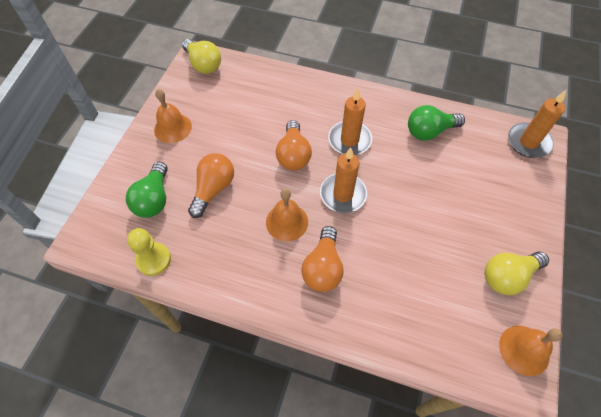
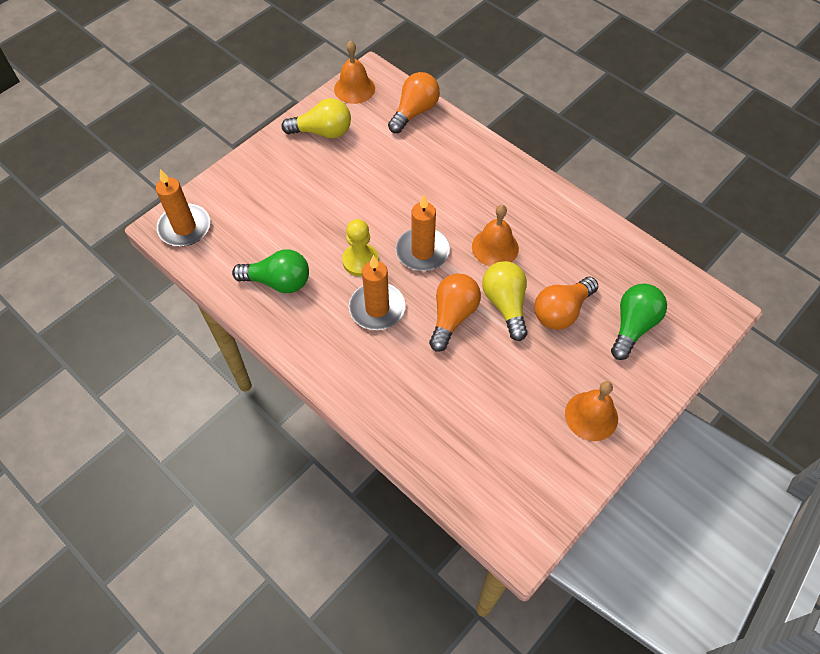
camera: 155 degrees left, 0 degrees up
yellow pawn [127,228,171,276] -> yellow pawn moved to [342,219,379,276]
yellow light bulb [182,39,221,74] -> yellow light bulb moved to [482,261,528,341]
orange light bulb [301,226,344,292] -> orange light bulb moved to [388,72,440,133]

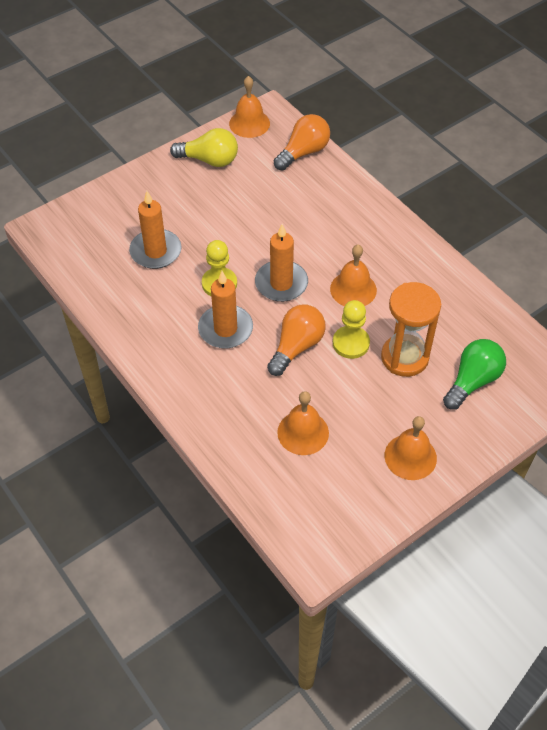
camera: 10 degrees right, 5 degrees down
orange candle [156,169,210,246] -> orange candle moved to [129,191,182,269]
green light bulb [232,249,309,293] -> none
yellow light bulb [482,261,528,341] -> yellow pawn [333,300,370,359]
orange light bulb [534,277,598,330] -> orange hourglass [381,282,441,377]
none -> orange bell [277,391,329,455]

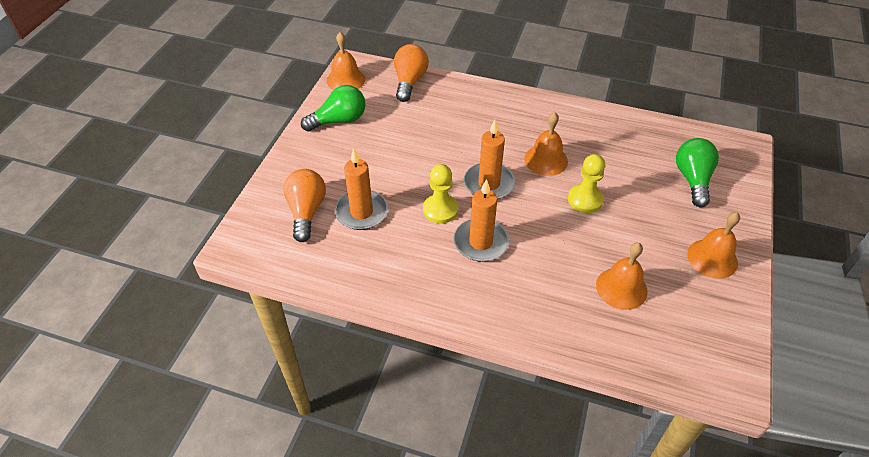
camera: 35 degrees left, 5 degrees down
yellow light bulb [170,128,238,167] -> green light bulb [301,85,366,132]
orange light bulb [267,304,326,376] -> orange light bulb moved to [283,169,326,242]
orange hourglass [381,282,441,377] -> none

